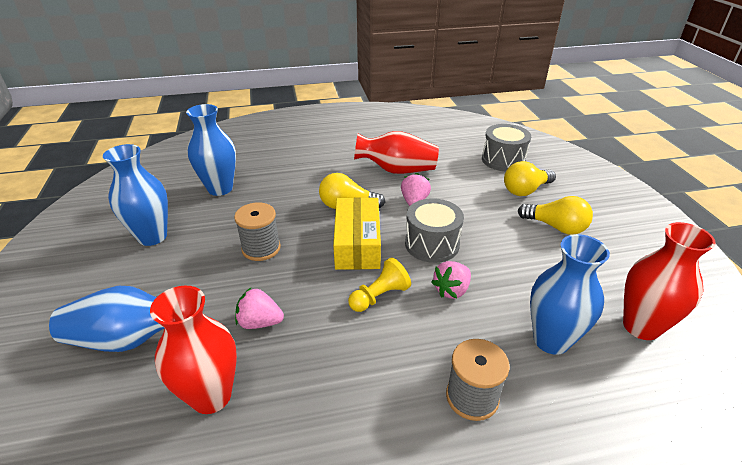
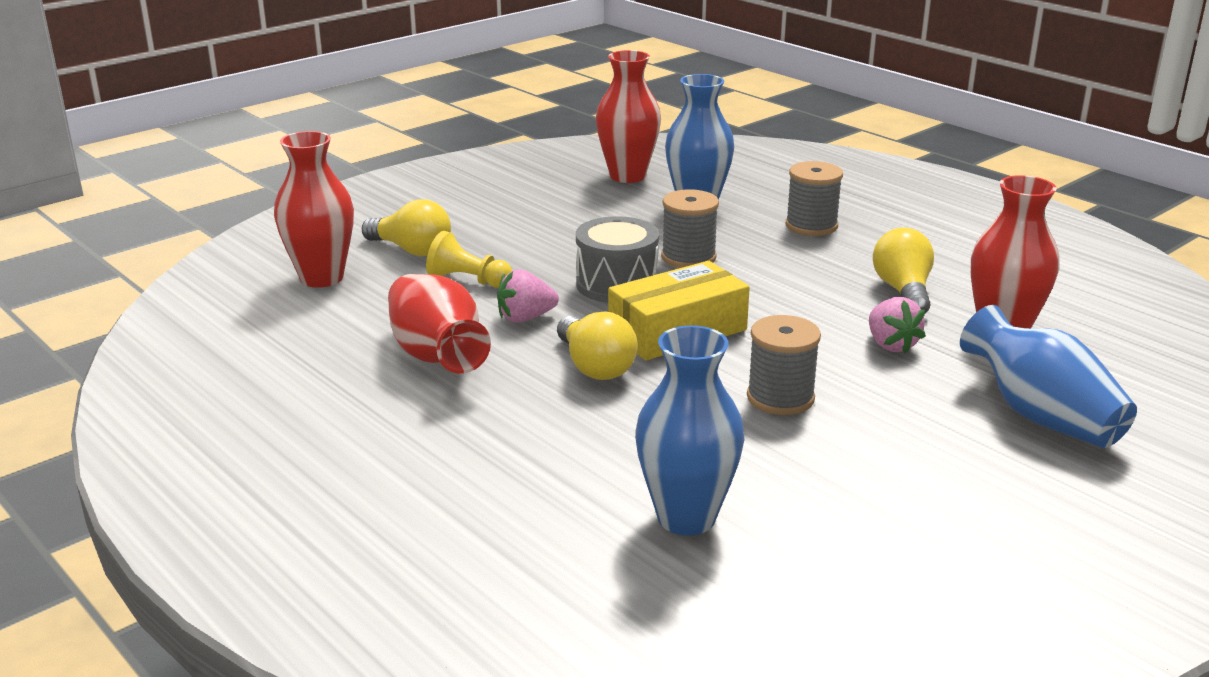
camera: 120 degrees left, 10 degrees down
blue vase [103,144,168,246] -> none
yellow pawn [348,258,411,312] -> yellow pawn moved to [426,231,512,288]
pink strawberry [431,261,471,299] -> grey spool [661,189,719,268]
grey drum [482,124,531,171] -> red vase [274,131,354,288]
yellow light bulb [518,196,593,235] -> yellow light bulb moved to [873,228,934,313]

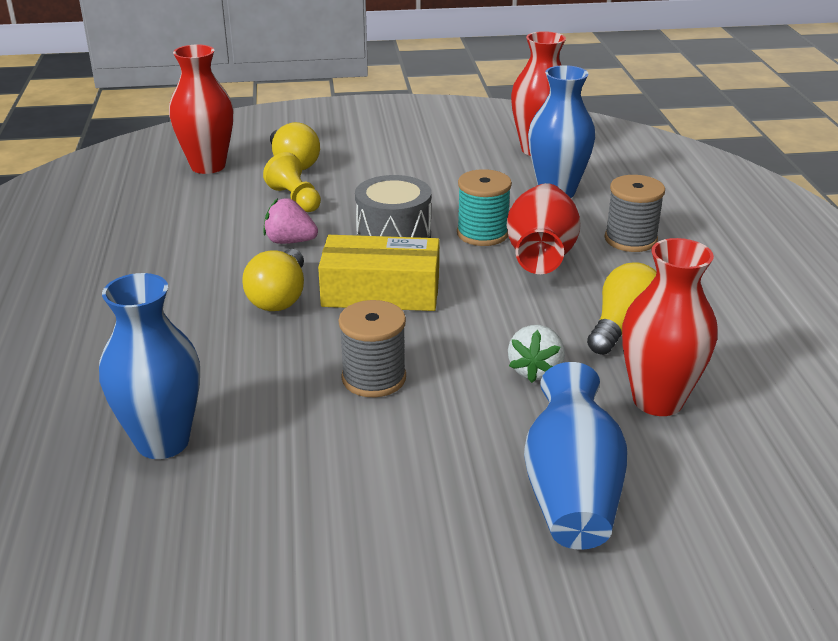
camera: 35 degrees right, 5 degrees up
red vase [388,274,491,374] -> red vase moved to [507,183,581,274]
grey spool [661,189,719,268] -> turquoise spool [457,169,512,246]
pink strawberry [869,297,926,354] -> white strawberry [508,325,565,383]

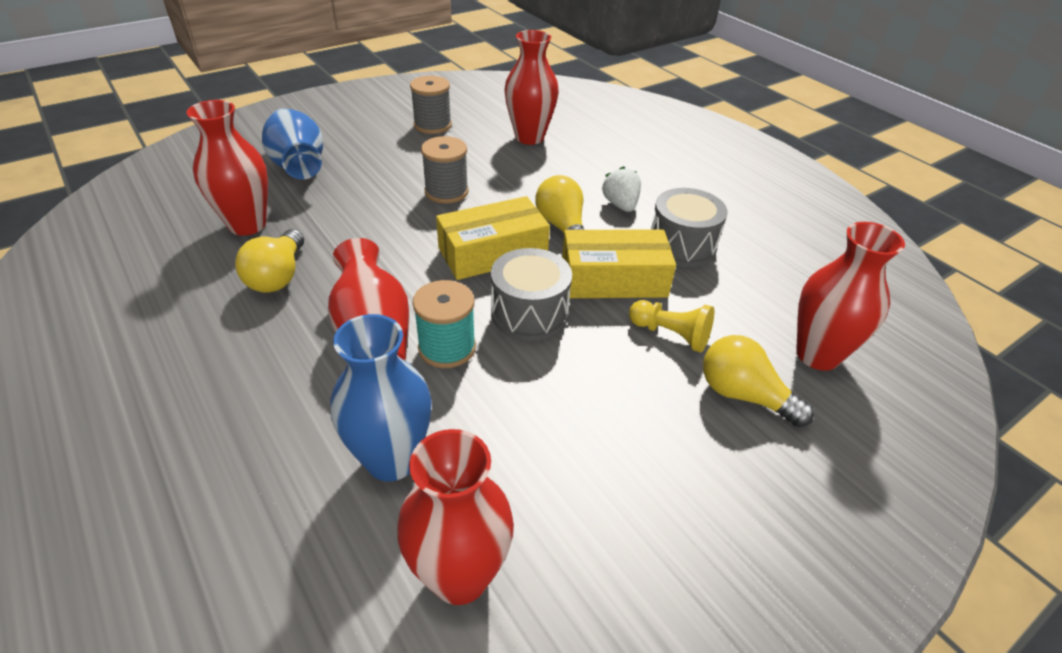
camera: 150 degrees right, 10 degrees up
blue vase [99,273,200,459] -> red vase [505,30,559,145]
pink strawberry [263,198,318,244] -> yellow box [562,230,676,298]
white strawberry [508,325,565,383] -> white strawberry moved to [602,166,641,212]
grey spool [605,175,665,252] -> grey spool moved to [410,76,452,134]
none -> grey drum [651,188,727,267]

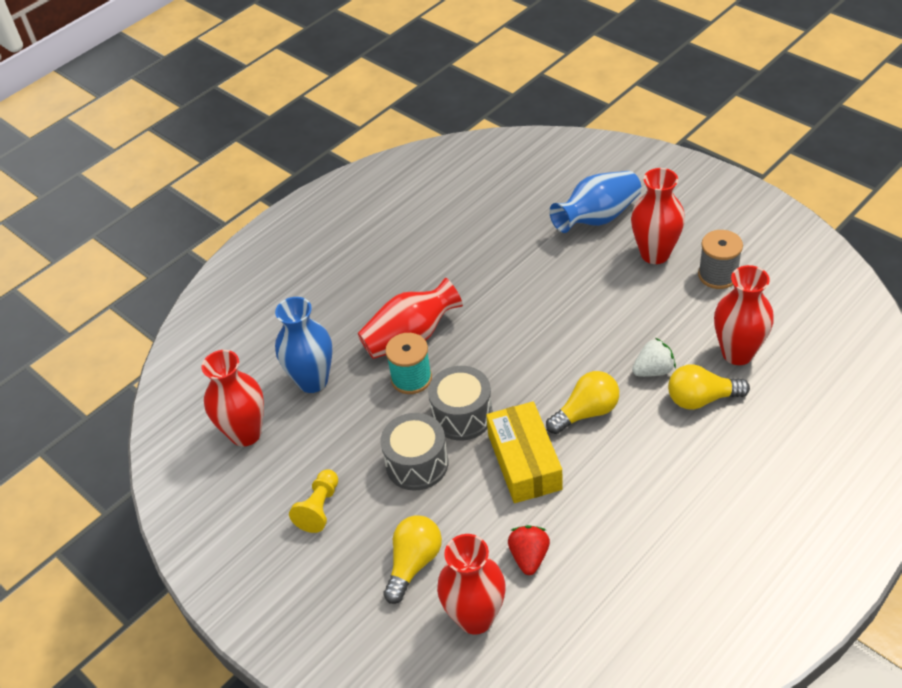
camera: 85 degrees right, 5 degrees up
red vase [187,100,268,236] -> red vase moved to [631,168,685,264]
yellow light bulb [235,229,304,293] -> yellow light bulb moved to [668,364,750,410]
grey spool [421,136,469,204] -> none
yellow box [436,196,550,280] -> none
white strawberry [602,166,641,212] -> white strawberry moved to [632,338,676,377]
yellow pawn [629,300,714,352] -> yellow pawn moved to [289,469,338,533]
grey drum [651,188,727,267] -> grey drum moved to [380,413,448,491]
none -> red strawberry [508,525,550,575]

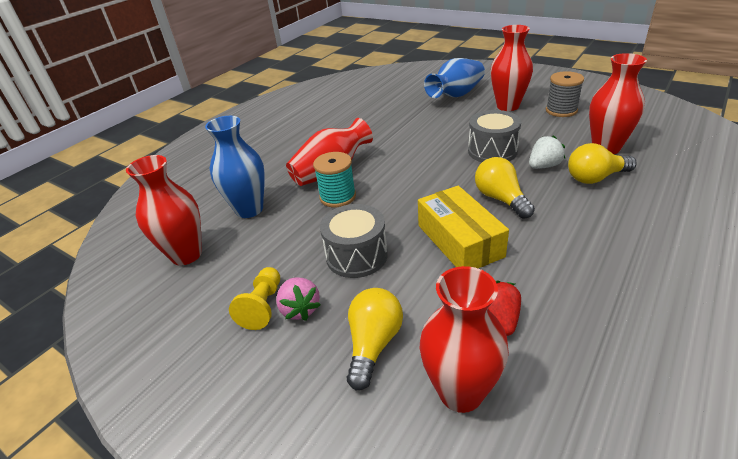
camera: 10 degrees left, 10 degrees down
grey drum [428,366,493,441] -> grey drum moved to [468,110,521,162]
yellow light bulb [546,371,619,434] -> yellow light bulb turned 75 degrees counterclockwise [475,157,535,219]
none -> pink strawberry [276,277,321,321]

